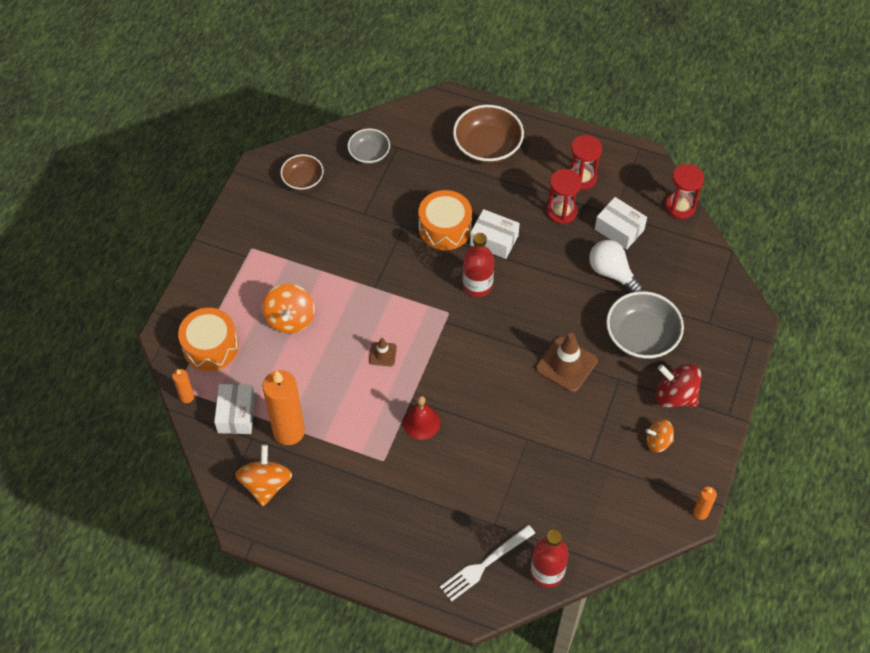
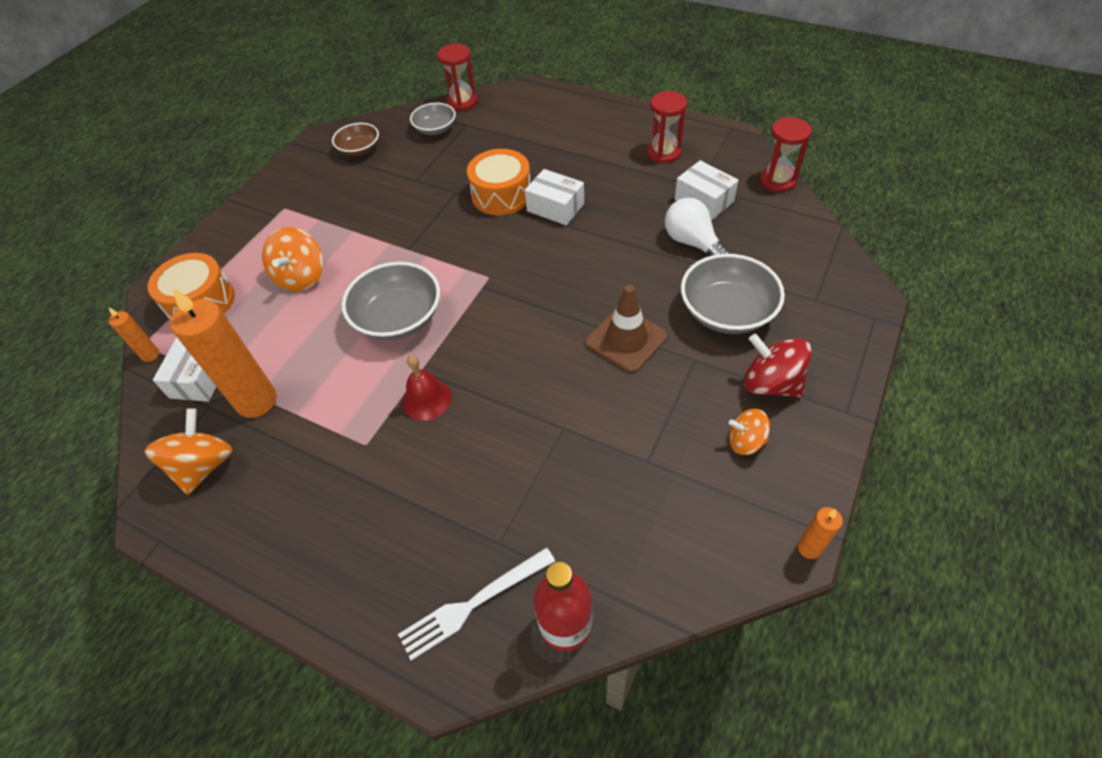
camera: 10 degrees right, 5 degrees down
brown traffic cone [369,338,397,366] -> grey bowl [342,262,440,340]
brown bowl [453,105,524,163] -> none
red bottle [463,233,494,297] -> none
red hourglass [547,169,582,224] -> red hourglass moved to [438,44,477,111]

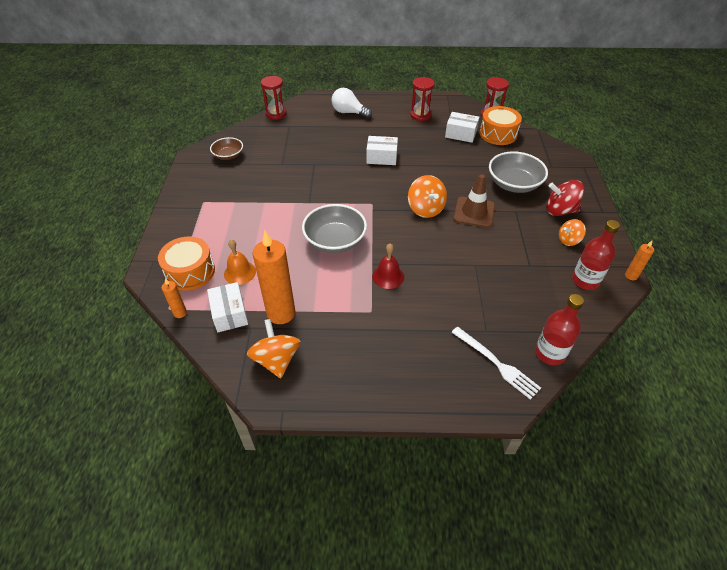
camera: 30 degrees left, 5 degrees down
orange spinning top [262,227,323,291] -> orange spinning top moved to [408,175,447,218]
white fork [398,547,555,661] -> white fork turned 75 degrees counterclockwise [452,327,541,400]
grey bowl [410,103,456,135] -> none
orange drum [467,149,530,215] -> orange drum moved to [480,106,522,145]
white light bulb [665,197,731,256] -> white light bulb moved to [331,88,372,118]
none -> orange bell [224,239,256,285]
none -> red bottle [572,220,620,290]

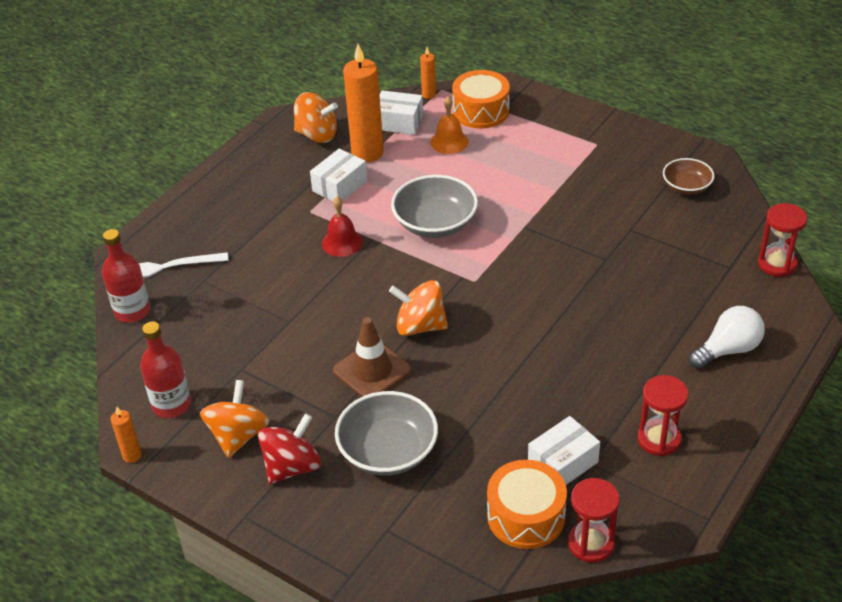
camera: 125 degrees right, 5 degrees down
white box [366,136,398,165] -> white box moved to [310,149,367,201]
orange spinning top [559,219,586,246] -> orange spinning top [200,380,269,458], size x1.60

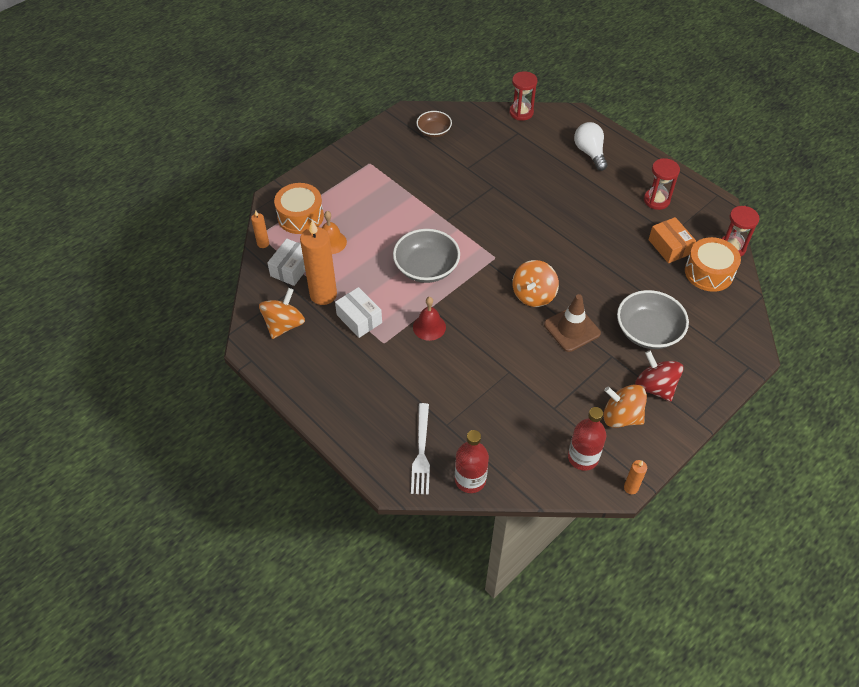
camera: 80 degrees left, 10 degrees up
white box [528,416,600,485] -> orange box [648,217,696,263]

